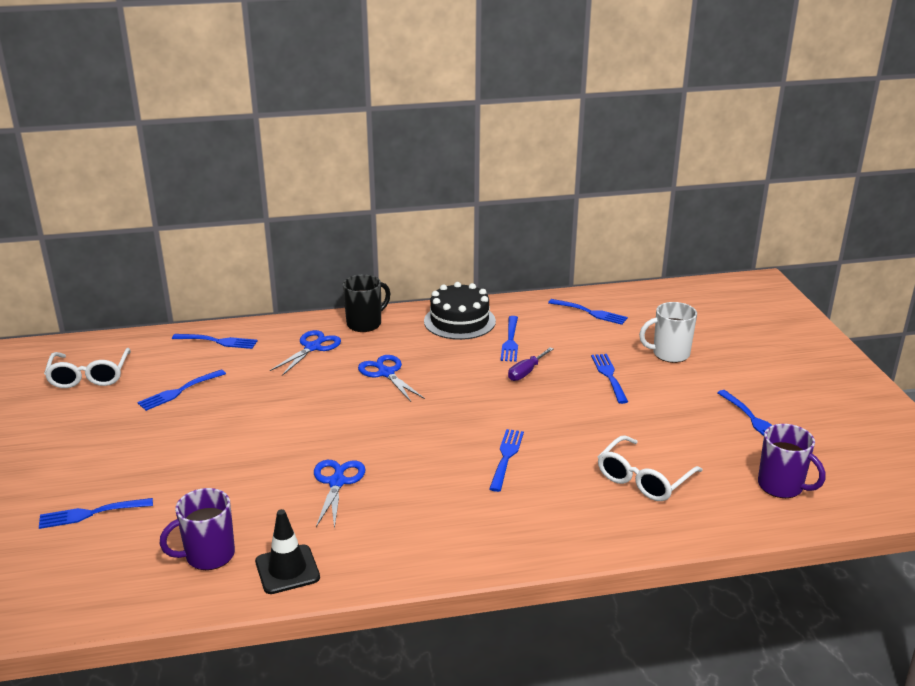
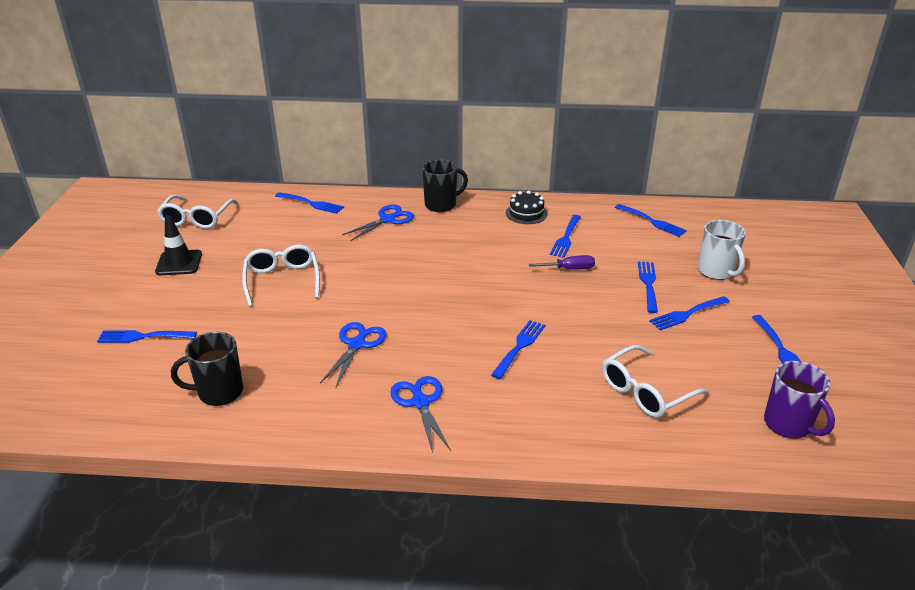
camera: 15 degrees right, 5 degrees up
blue fork [137,369,226,411] -> blue fork moved to [649,296,730,330]
purple mug [160,488,235,570] -> black mug [171,332,243,406]
black traffic cone [255,509,320,594] -> black traffic cone moved to [155,215,202,275]
blue scissors [358,355,425,402] -> blue scissors moved to [390,376,451,453]
black cake [424,282,496,340] -> black cake [506,191,548,224], size x0.63
purple screwdriver [508,347,553,381] -> purple screwdriver turned 150 degrees counterclockwise [529,255,595,269]
white mug [639,302,697,363] -> white mug turned 120 degrees counterclockwise [698,220,746,280]
none -> white glasses [242,245,320,307]

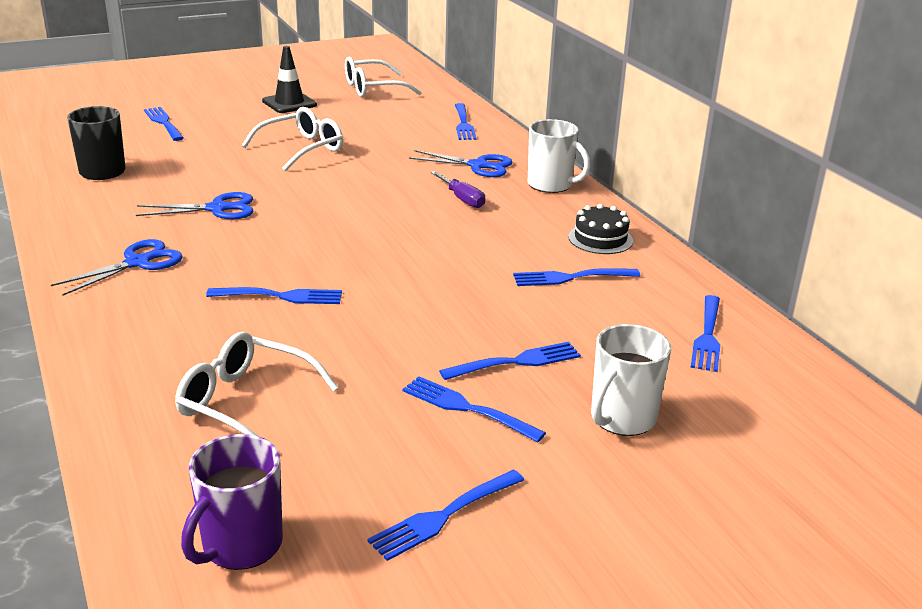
camera: 60 degrees right, 5 degrees down
black mug [422,160,468,212] -> white mug [528,119,590,193]
purple screwdriver [529,255,595,269] -> purple screwdriver moved to [431,171,485,208]

